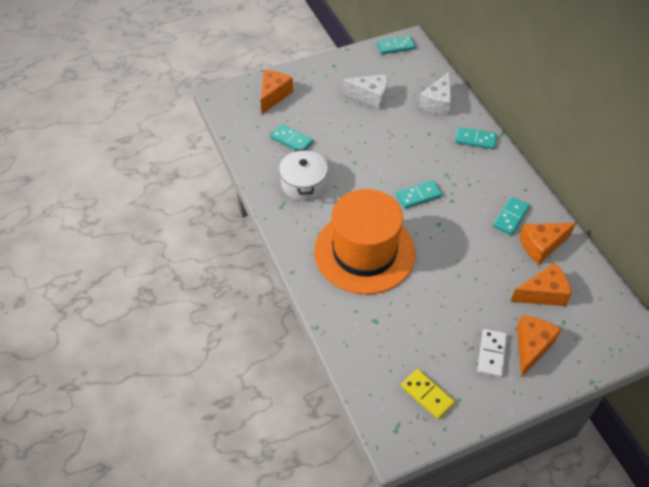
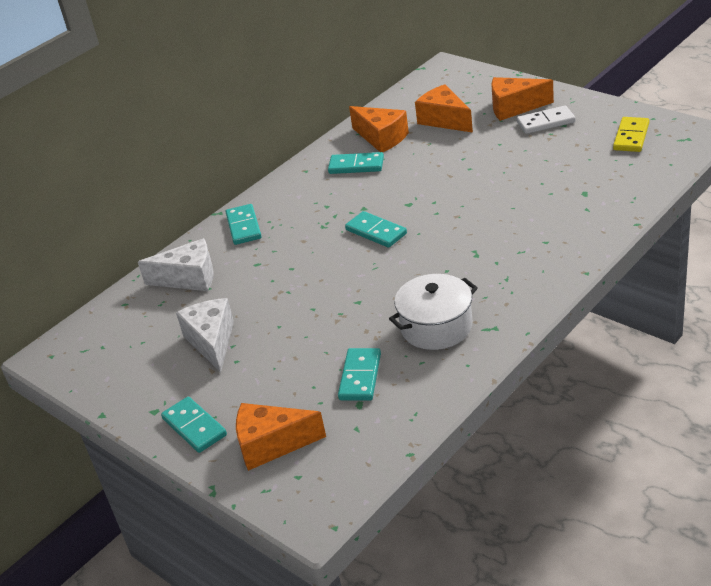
camera: 110 degrees left, 15 degrees down
orange hat [314,189,416,294] -> none
turquoise domino [377,36,416,55] -> turquoise domino moved to [161,397,227,453]

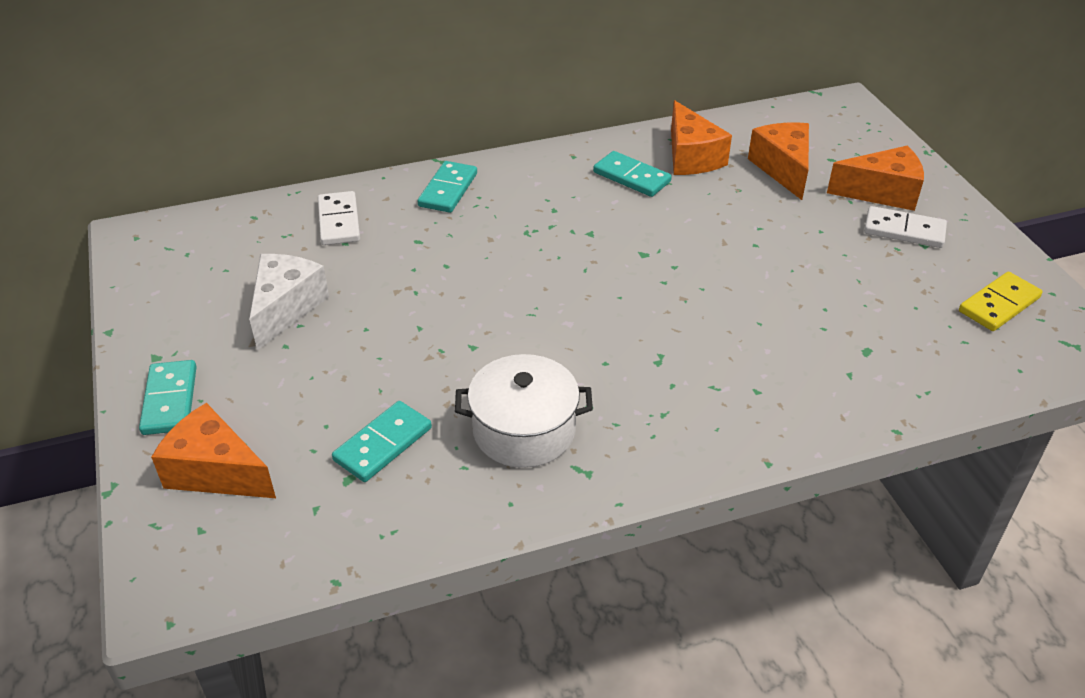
camera: 25 degrees right, 5 degrees up
white cheese [138,238,214,291] -> white domino [318,191,360,245]
turquoise domino [345,211,407,248] -> none
orange cheese [492,77,554,121] -> orange cheese turned 150 degrees clockwise [827,146,924,211]

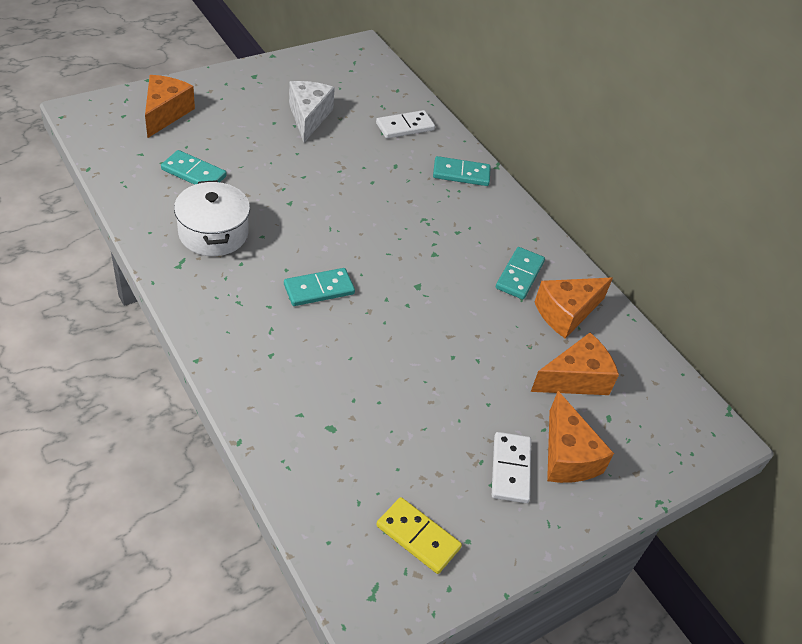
camera: 70 degrees right, 5 degrees up
turquoise domino [139,360,197,435] -> turquoise domino moved to [284,268,355,306]
white cheese [249,254,329,351] -> white cheese turned 90 degrees counterclockwise [289,81,335,143]

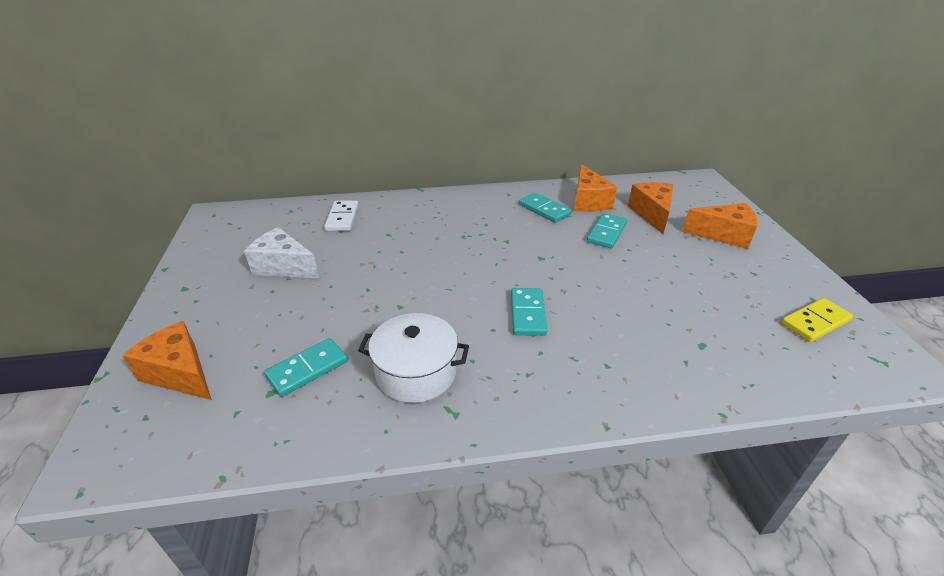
camera: 60 degrees left, 10 degrees down
turquoise domino [433,156,491,186] -> turquoise domino moved to [587,213,627,248]
white domino [492,432,531,503] -> none

